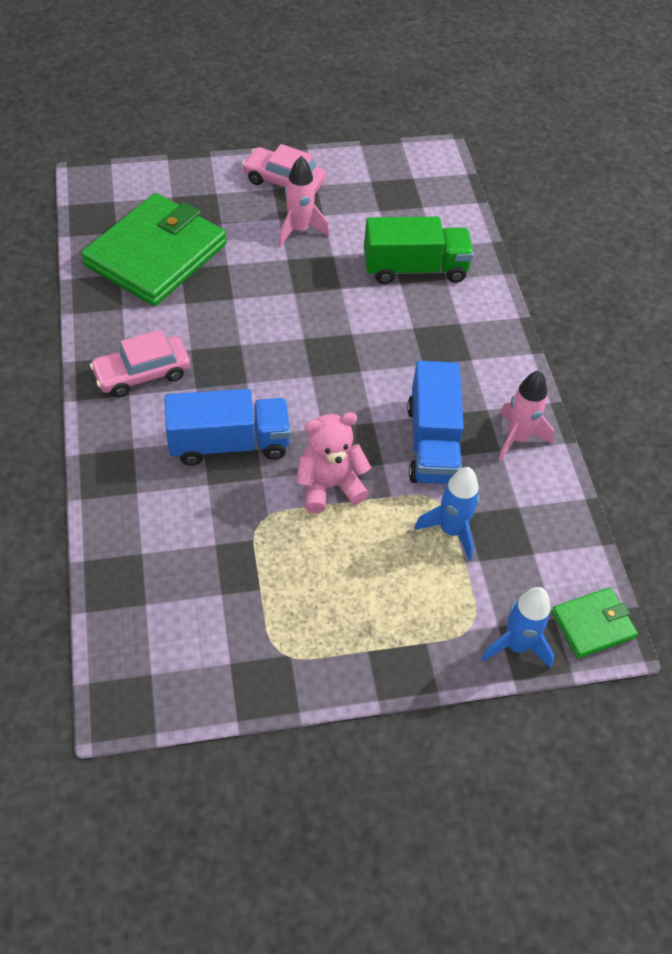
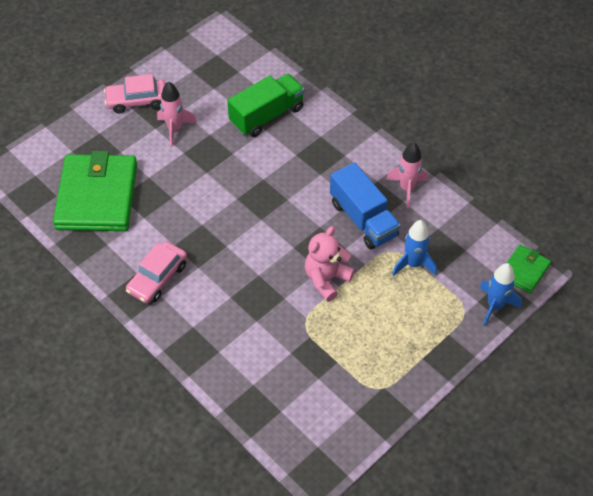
camera: 30 degrees left, 0 degrees up
blue truck [164,389,291,466] -> none

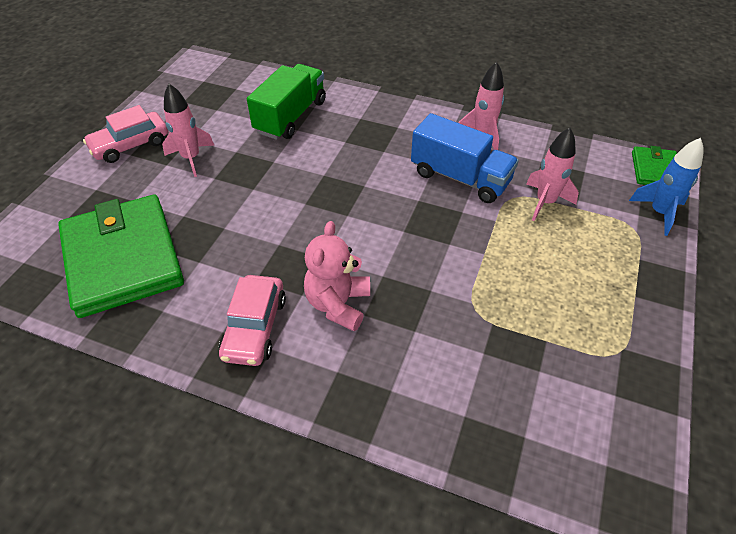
camera: 25 degrees left, 5 degrees down
pink teddy bear [305,226,355,302] -> pink teddy bear moved to [304,221,370,331]
blue rocket [392,220,437,276] -> pink rocket [526,127,579,221]

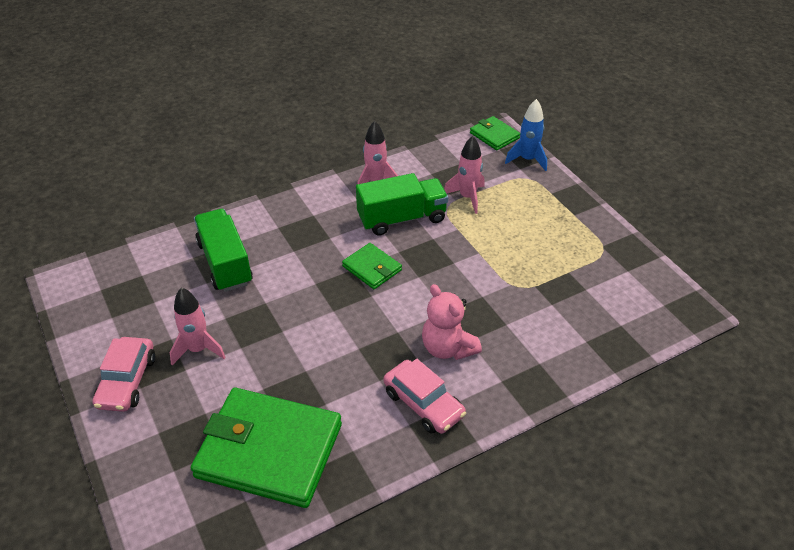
camera: 50 degrees left, 5 degrees down
blue truck [411,113,519,203] -> green truck [356,173,448,236]
none -> green wallet [342,243,402,289]

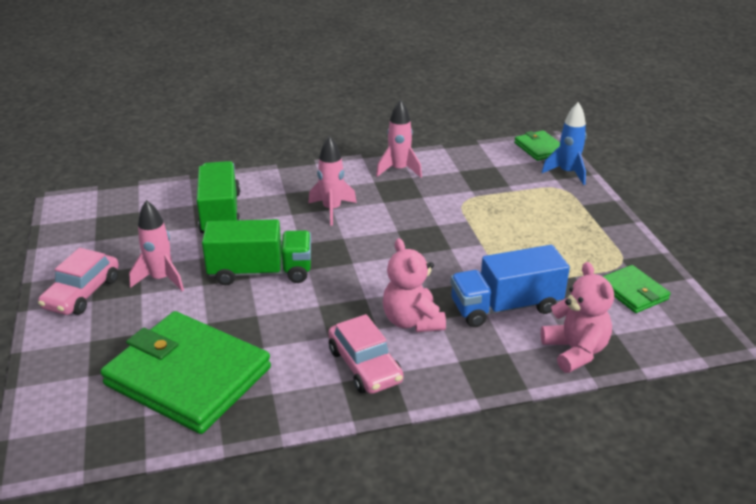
camera: 15 degrees right, 10 degrees down
green wallet [342,243,402,289] -> green wallet moved to [602,265,670,313]
green truck [356,173,448,236] -> green truck moved to [202,219,311,285]
pink rocket [444,136,484,214] -> pink rocket moved to [308,136,357,225]
none -> blue truck [450,245,570,327]
none -> pink teddy bear [541,262,614,373]

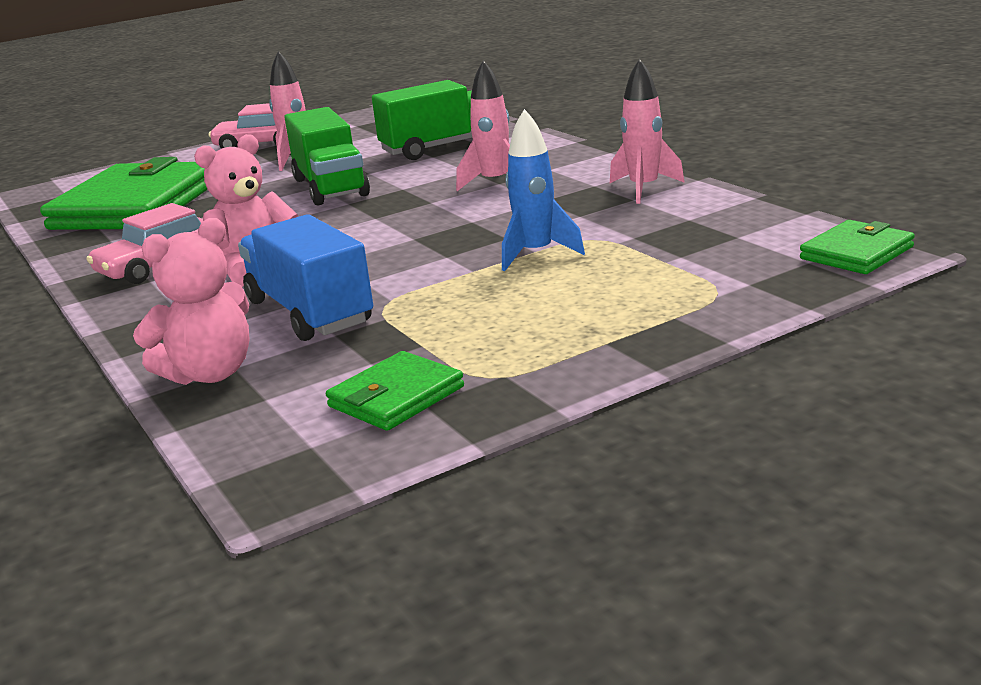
camera: 75 degrees right, 10 degrees down
blue rocket [542,102,587,185] -> blue rocket moved to [502,109,585,271]

